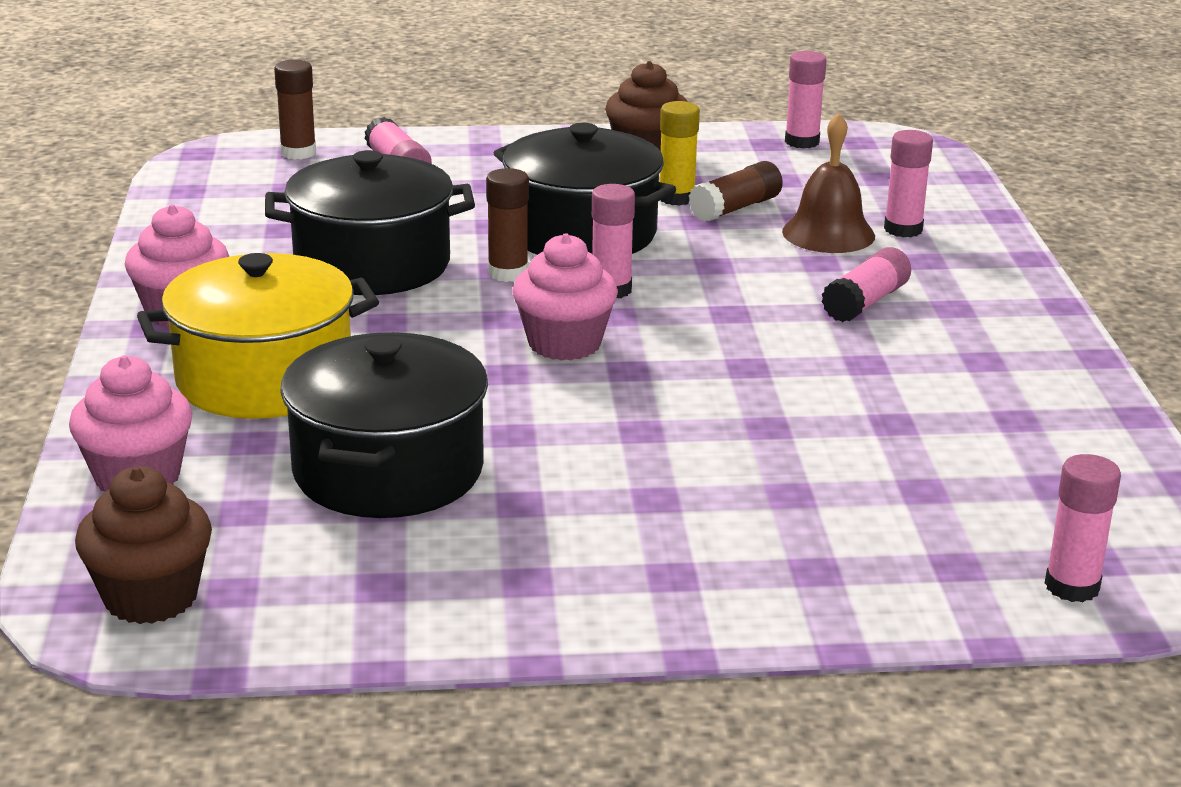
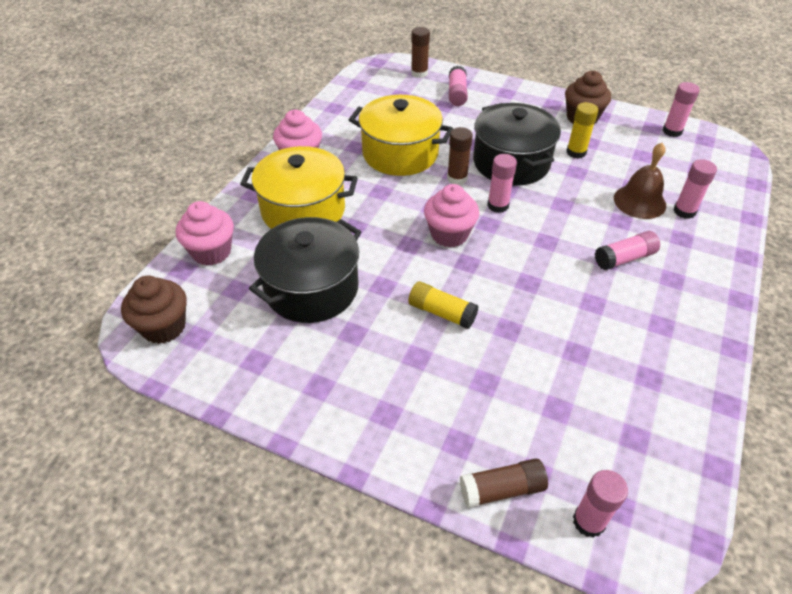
camera: 30 degrees right, 20 degrees up
black pot [265,150,475,295] -> yellow pot [349,95,453,176]
brown glue stick [689,161,783,222] -> brown glue stick moved to [460,458,548,508]
none -> yellow glue stick [408,281,478,329]

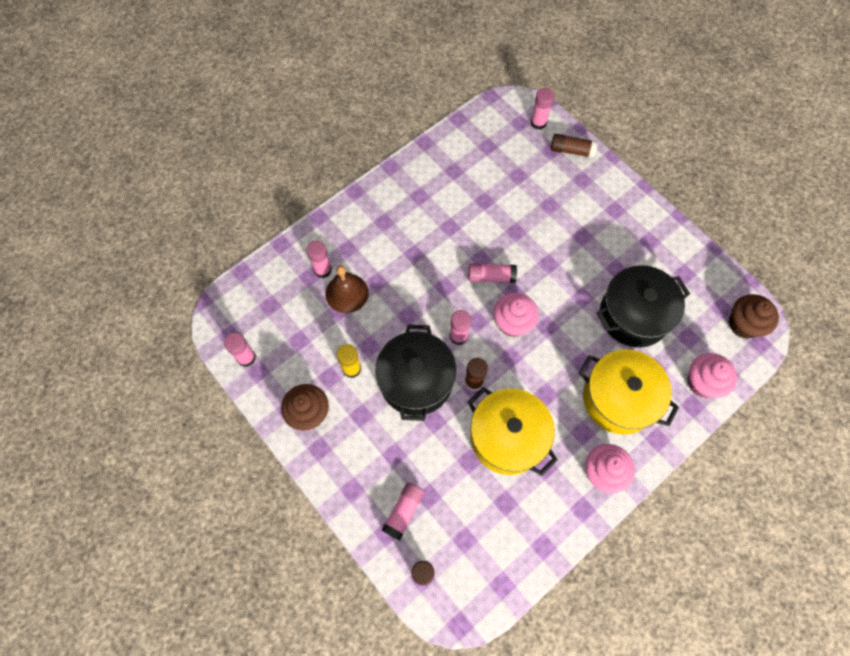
camera: 155 degrees left, 20 degrees up
yellow glue stick [408,281,478,329] -> none
pink glue stick [595,231,660,270] -> pink glue stick moved to [468,263,517,283]

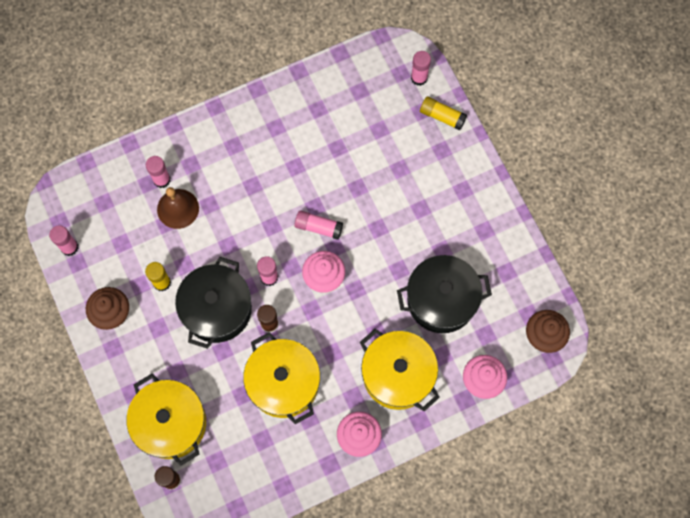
camera: 15 degrees right, 5 degrees up
pink glue stick [382,482,425,541] -> yellow pot [126,374,206,466]
brown glue stick [551,134,598,158] -> yellow glue stick [420,96,467,130]

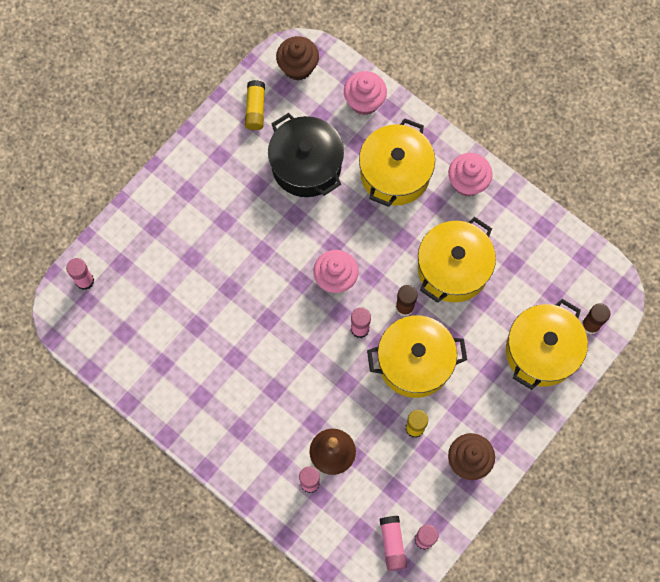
camera: 115 degrees left, 0 degrees up
black pot [175,257,252,349] -> yellow pot [367,315,467,398]
pink glue stick [294,210,343,240] -> pink glue stick moved to [379,516,407,571]
yellow glue stick [420,96,467,130] -> yellow glue stick moved to [245,80,265,130]

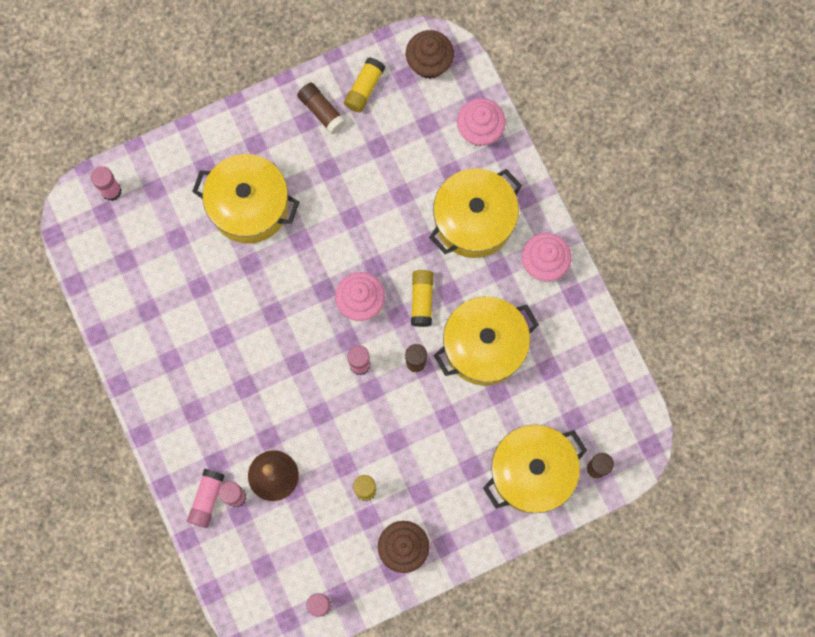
camera: 25 degrees right, 5 degrees up
black pot [268,113,344,197] -> none
yellow pot [367,315,467,398] -> yellow pot moved to [192,154,299,243]
pink glue stick [379,516,407,571] -> pink glue stick moved to [187,469,225,528]
none -> brown glue stick [297,82,346,134]
none -> yellow glue stick [411,270,434,327]

